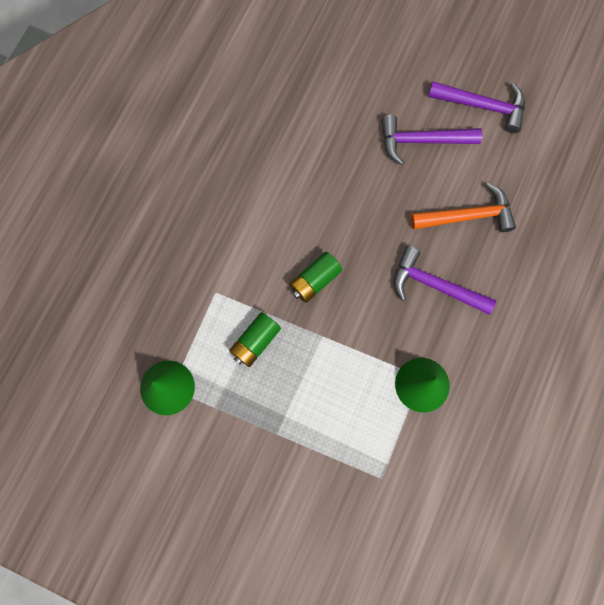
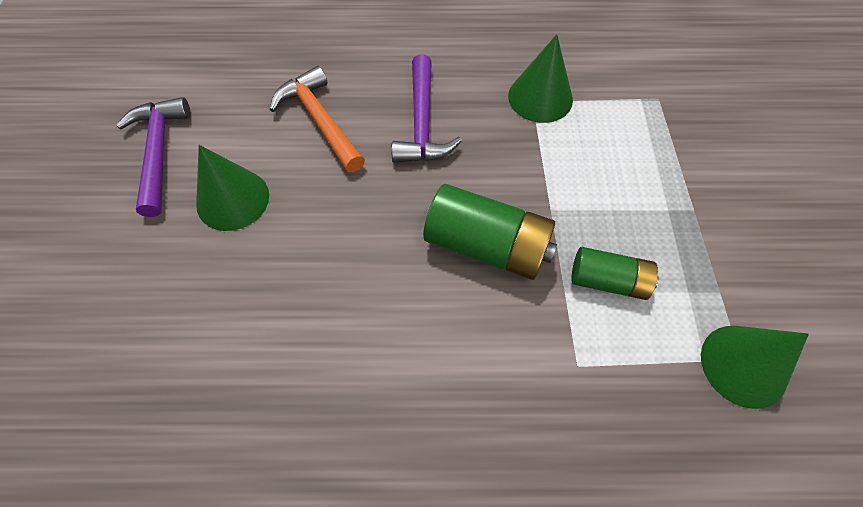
camera: 115 degrees left, 15 degrees down
green battery [289,252,342,303] -> green battery [423,184,557,280], size x1.61
purple hammer [382,115,482,165] -> green cone [196,145,269,231]

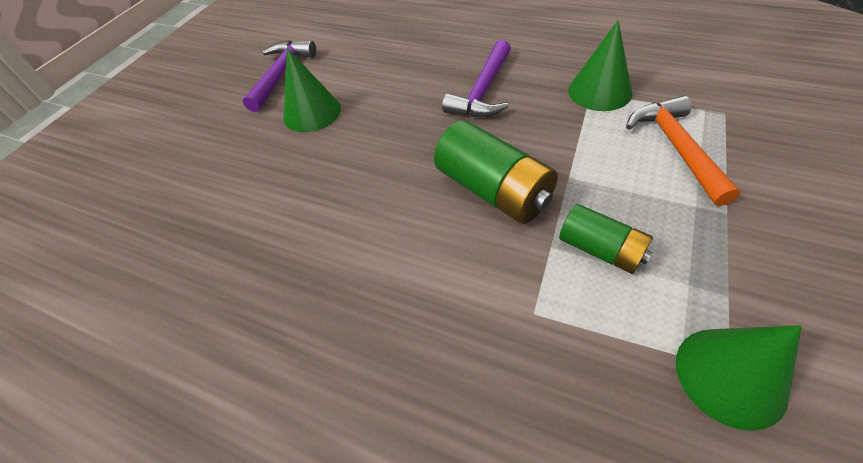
camera: 30 degrees right, 10 degrees down
orange hammer [269,66,365,172] -> orange hammer moved to [626,95,740,206]

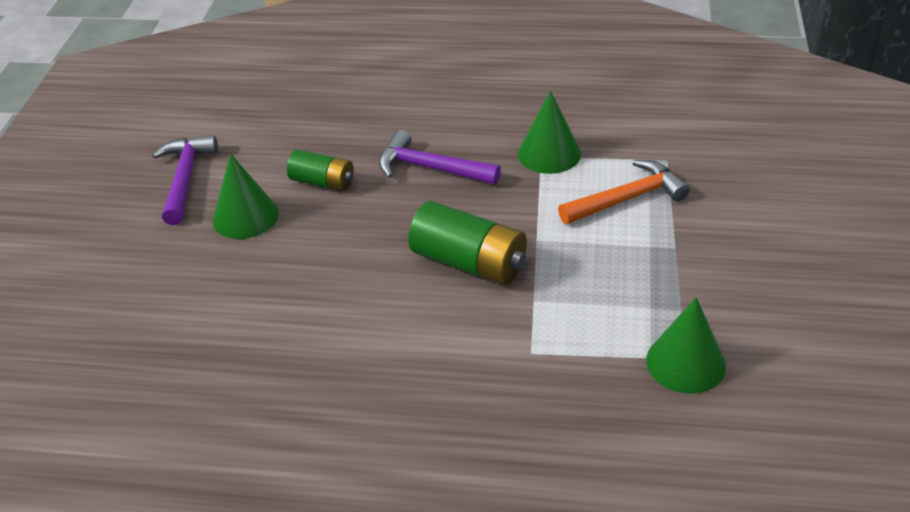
camera: 20 degrees left, 10 degrees down
purple hammer [442,40,511,117] -> purple hammer turned 105 degrees clockwise [379,130,501,184]
green battery [559,204,653,274] -> green battery moved to [287,149,354,191]
orange hammer [626,95,740,206] -> orange hammer turned 90 degrees clockwise [558,160,690,224]

